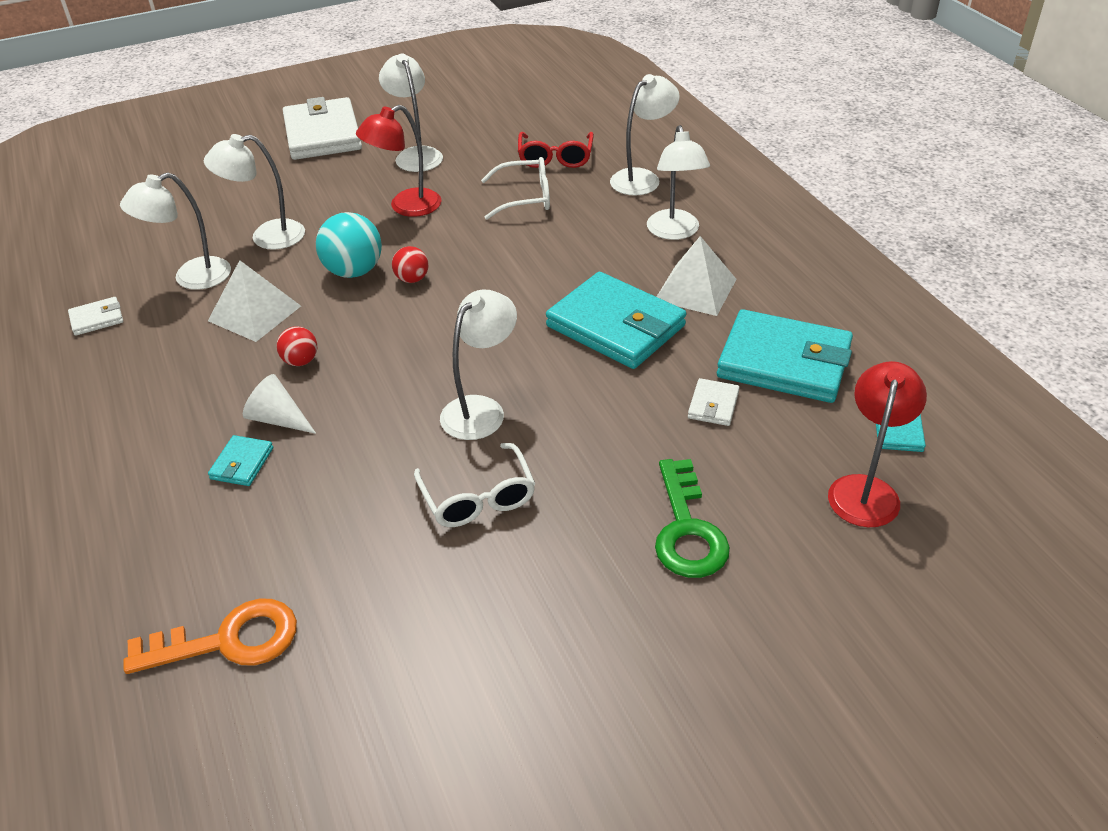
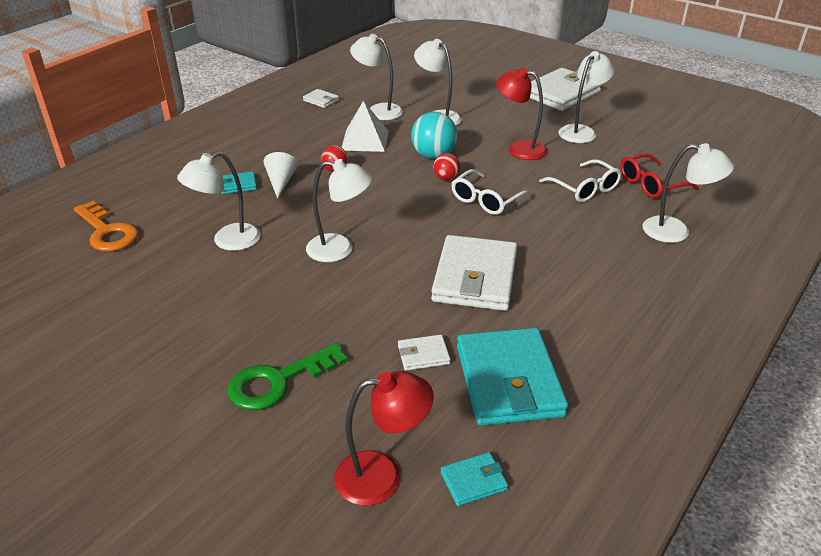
camera: 60 degrees right, 5 degrees down
white glasses [414,443,535,527] -> white glasses moved to [451,169,532,215]
turquoise wallet [546,272,686,369] -> white wallet [431,235,517,311]
white lamp [647,125,710,240] -> white lamp moved to [177,151,261,251]
white pyramid [657,236,736,316] -> none

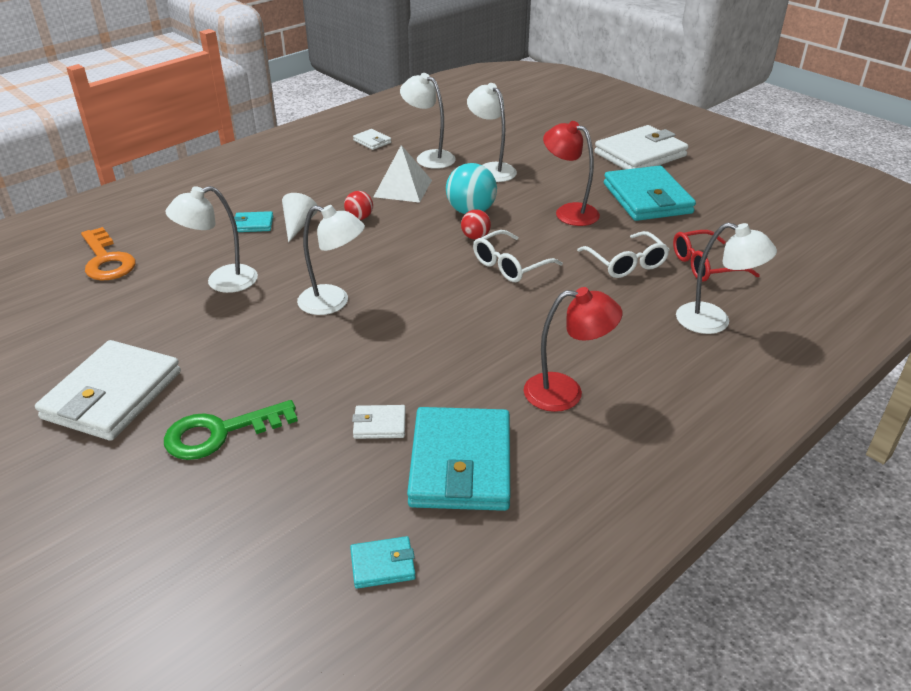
camera: 10 degrees right, 0 degrees up
red lamp [334,371,434,506] -> red lamp moved to [524,287,622,412]
white wallet [431,235,517,311] -> white wallet moved to [35,340,181,441]
white lamp [558,51,614,143] -> turquoise wallet [604,165,696,221]

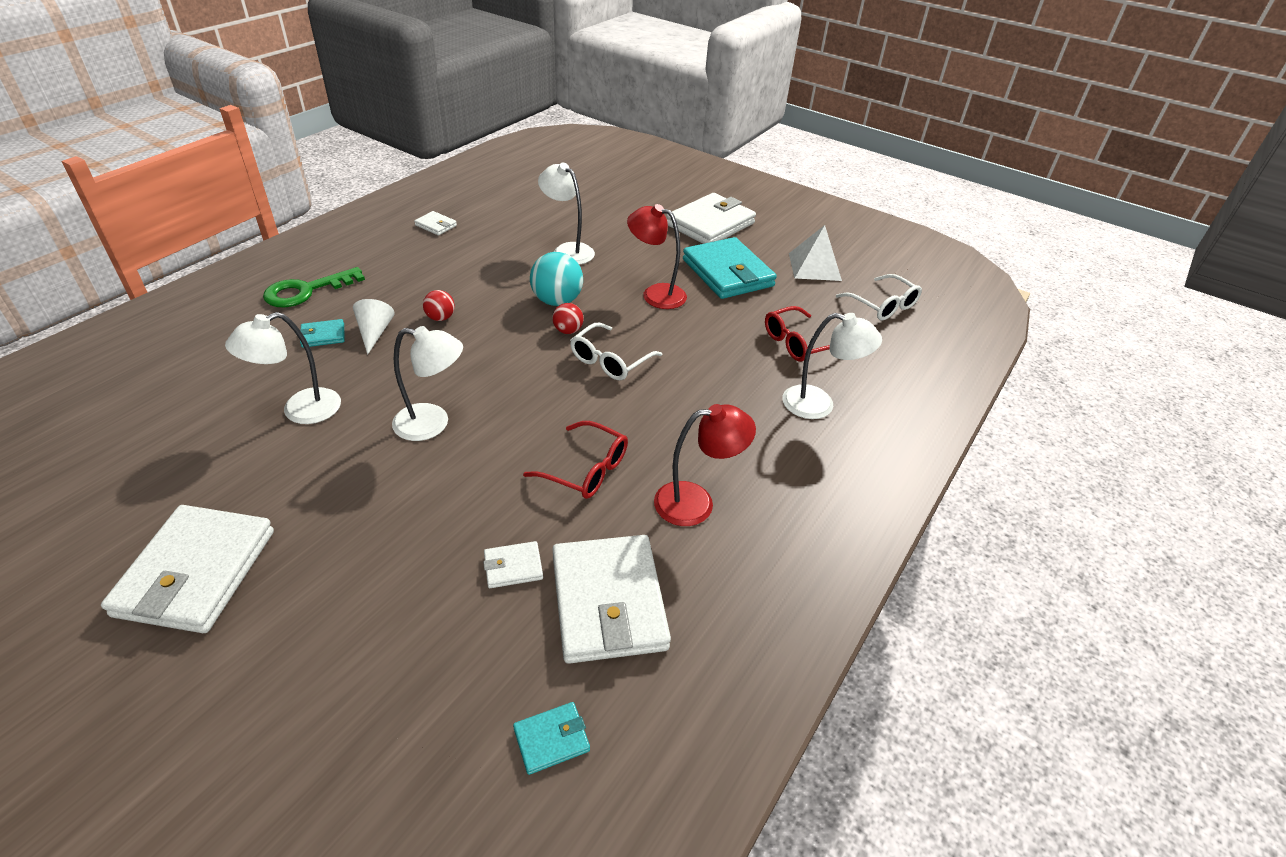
camera: 15 degrees left, 5 degrees up
orange key [81,227,136,281] -> none
green key [164,400,298,460] -> green key moved to [263,267,365,308]
white pyramid [374,145,432,203] -> white pyramid moved to [789,225,842,281]
white lamp [400,73,456,169] -> none
turquoise wallet [407,407,510,511] -> white wallet [552,535,671,664]
white glasses [577,231,670,278] -> white glasses moved to [836,274,922,320]
none -> red glasses [523,421,628,499]

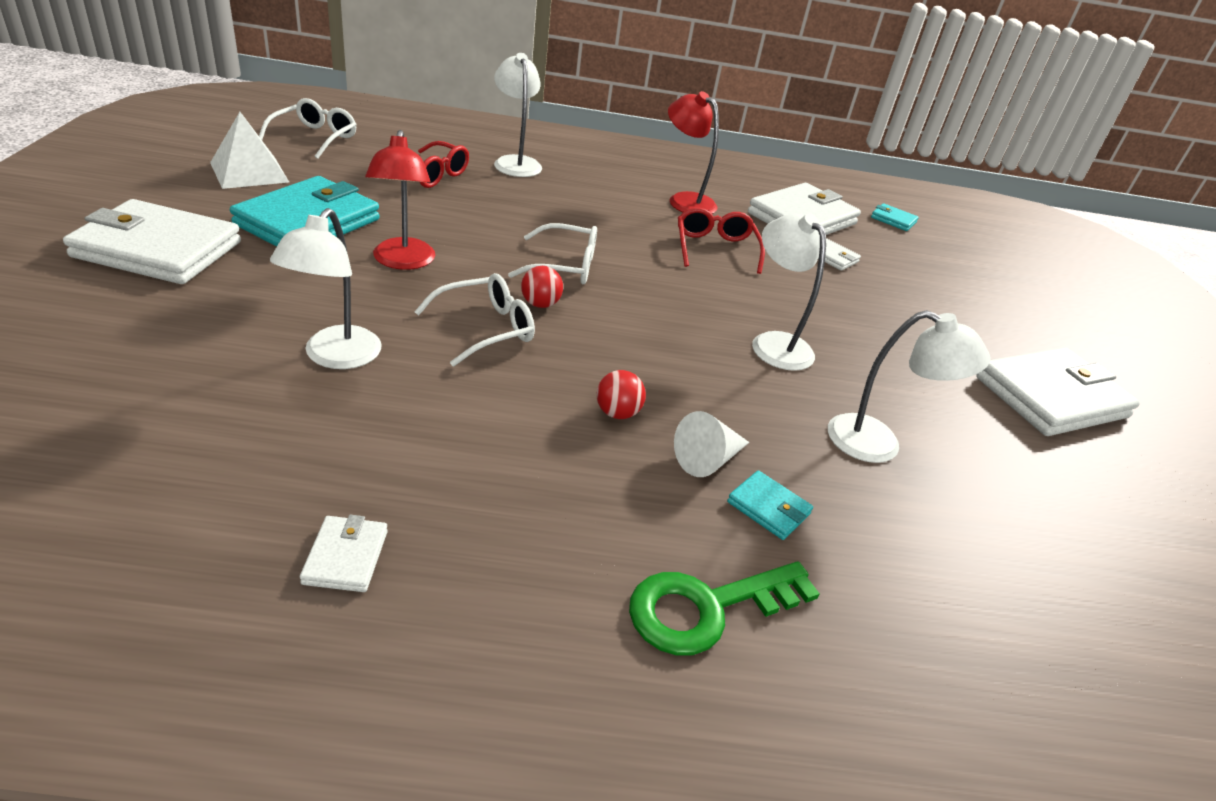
camera: 125 degrees left, 5 degrees down
green key [263,267,365,308] -> green key turned 135 degrees clockwise [629,561,820,656]
turquoise ball [530,252,583,306] -> white glasses [414,273,535,367]

